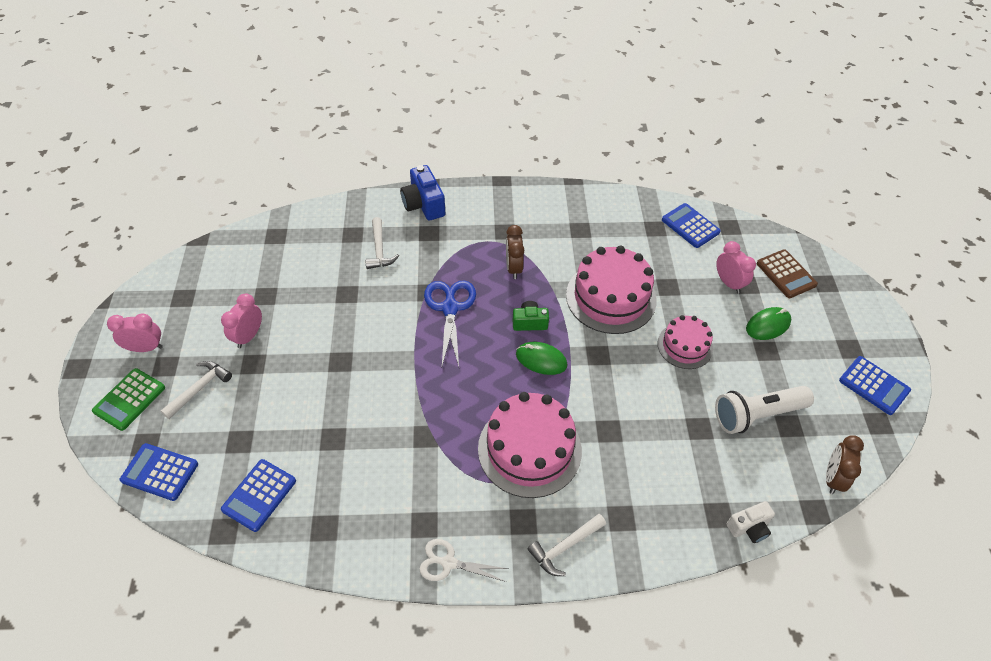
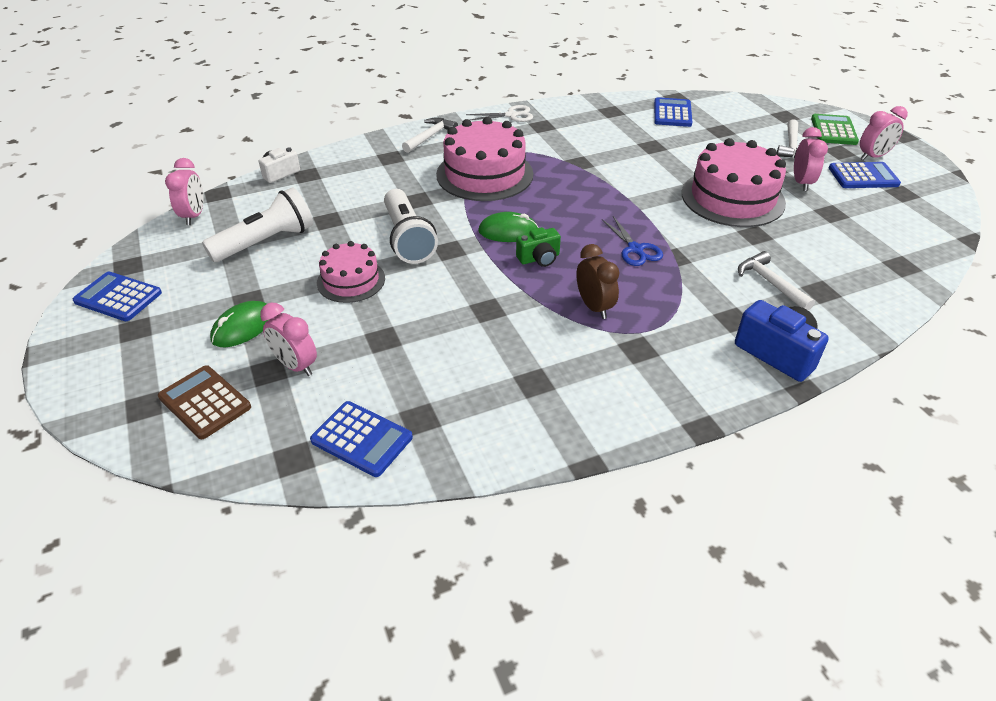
camera: 160 degrees right, 10 degrees down
blue calculator [120,443,198,501] -> blue calculator moved to [829,162,901,188]
blue scissors [424,281,476,366] -> blue scissors [602,216,663,266], size x0.66
pink cake [566,246,657,334] -> pink cake moved to [682,138,786,227]
brown clock [826,435,864,494] -> pink clock [165,158,204,225]
none -> white flashlight [384,189,438,264]

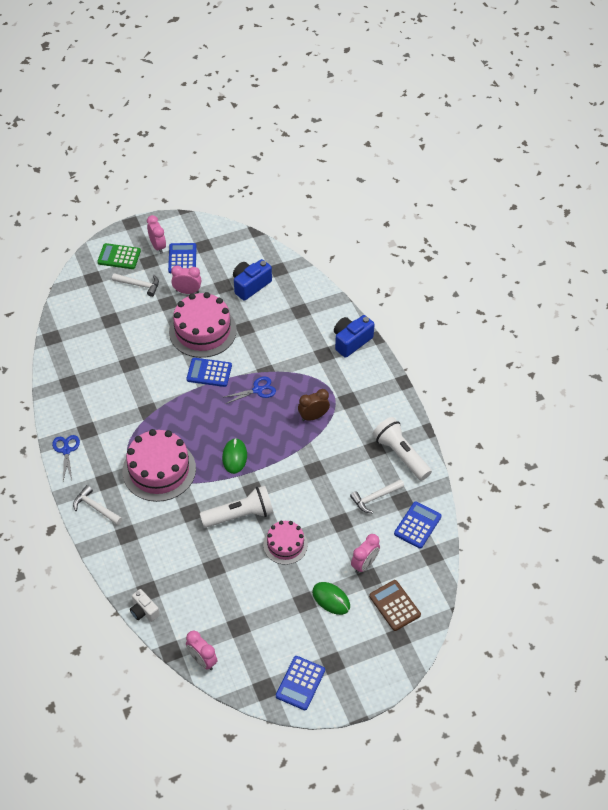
camera: 90 degrees left, 10 degrees up
brown calculator [158,365,251,439] -> brown calculator turned 105 degrees clockwise [369,580,421,631]
pink clock [165,158,204,225] -> pink clock turned 135 degrees counterclockwise [186,631,218,670]
white flashlight [202,187,313,262] -> white flashlight moved to [372,417,432,481]
white scissors [466,105,533,122] -> blue scissors [52,435,80,481]
green camera [516,227,561,267] -> none
blue calculator [654,97,692,127] -> blue calculator moved to [186,358,232,387]
white hammer [738,251,815,311] -> white hammer moved to [350,479,404,513]
none -> blue camera [233,259,272,301]

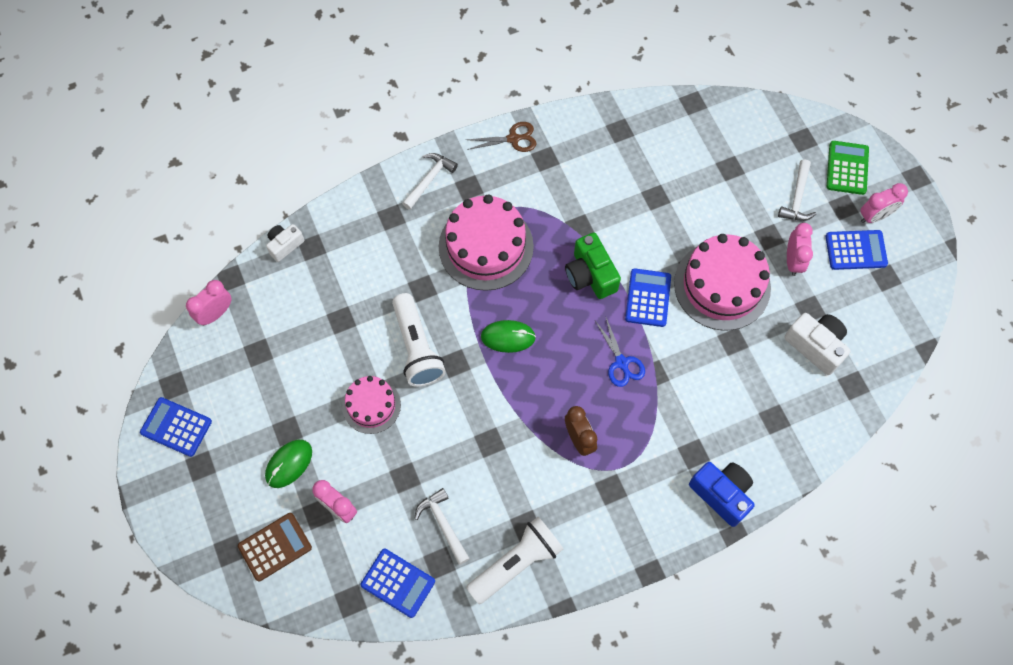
camera: 90 degrees right, 15 degrees up
blue scissors [52,435,80,481] -> brown scissors [466,122,537,152]
blue camera [233,259,272,301] -> white camera [784,313,851,375]
none -> green camera [565,233,621,299]

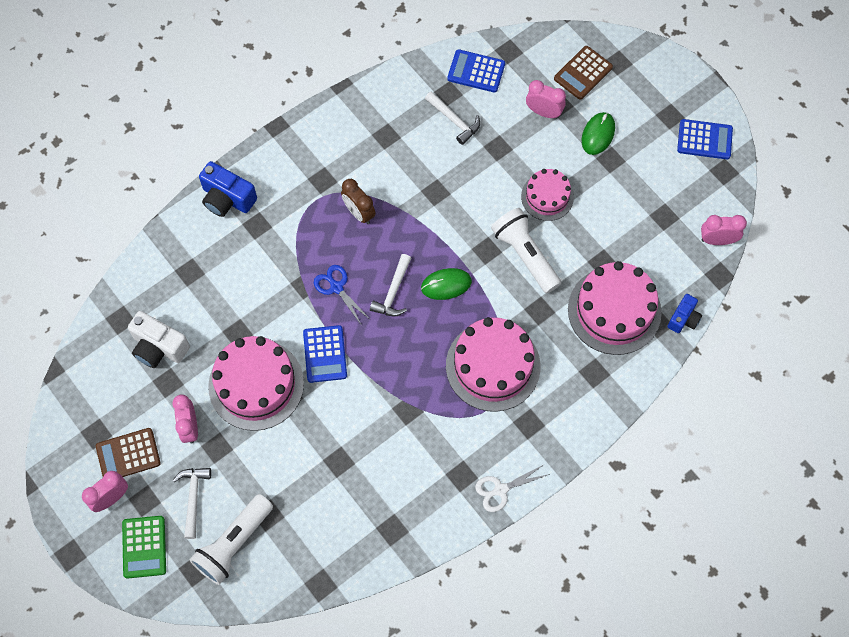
camera: 165 degrees right, 0 degrees up
pink clock [186,280,231,325] -> pink clock turned 120 degrees counterclockwise [701,215,747,245]
white camera [266,224,304,262] -> blue camera [667,294,702,333]
white hammer [402,153,458,210] -> white hammer moved to [370,254,411,316]
brown scissors [466,122,537,152] -> white scissors [475,464,550,512]
white flashlight [466,517,563,604] -> white flashlight moved to [190,494,273,585]
green camera [565,233,621,299] -> none
blue calculator [826,230,888,270] -> brown calculator [96,428,161,477]
none -> pink cake [568,261,662,355]

